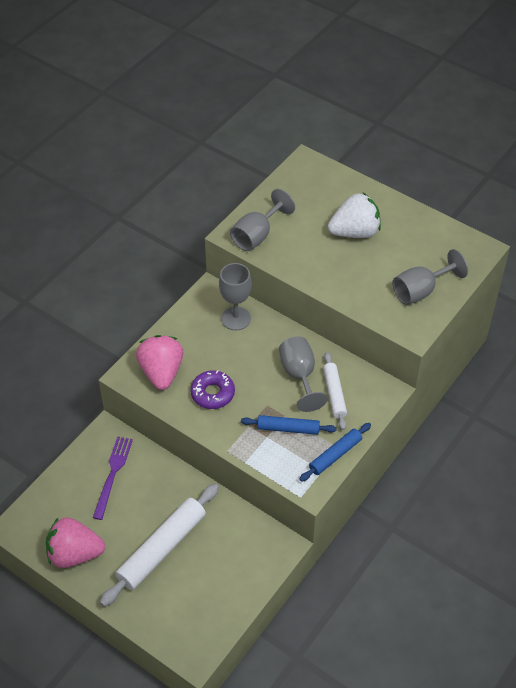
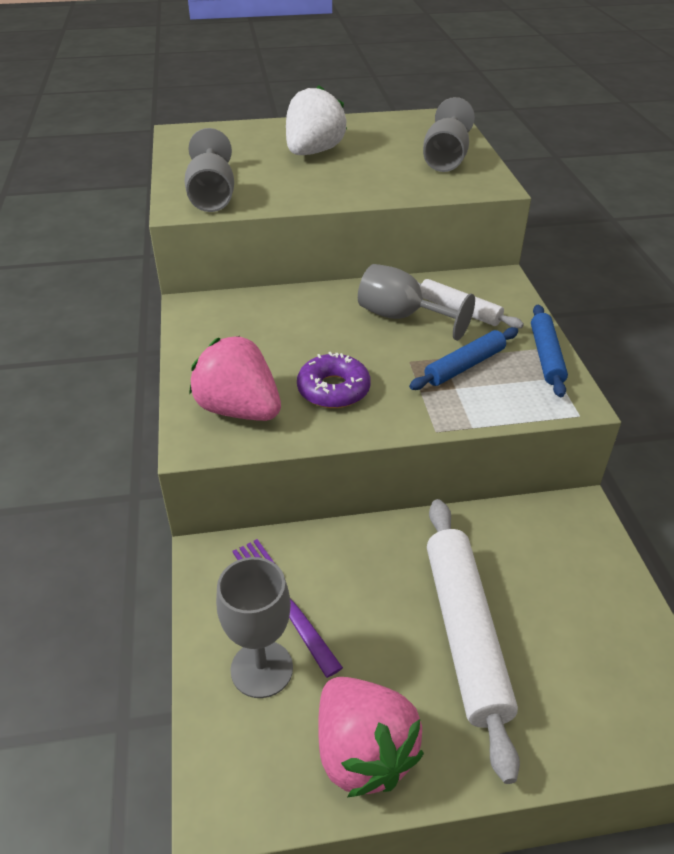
camera: 45 degrees left, 10 degrees down
pink strawberry [46,517,105,568] -> pink strawberry turned 75 degrees counterclockwise [318,677,424,798]
grey goblet [219,263,252,330] -> grey goblet moved to [216,557,293,698]

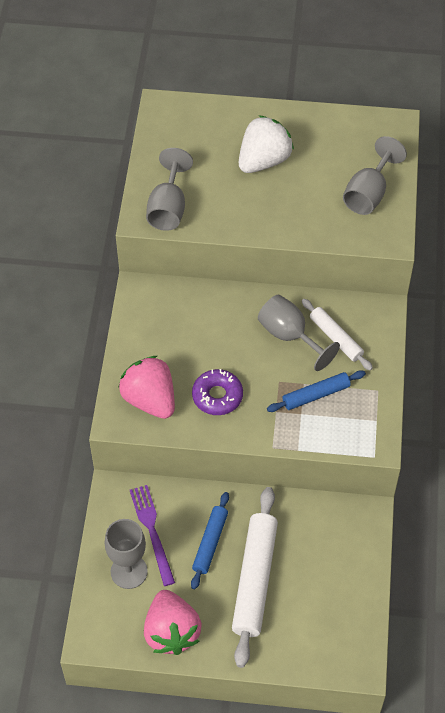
camera: 15 degrees right, 15 degrees up
blue rolling pin [531,305,568,397] -> blue rolling pin moved to [191,492,229,589]

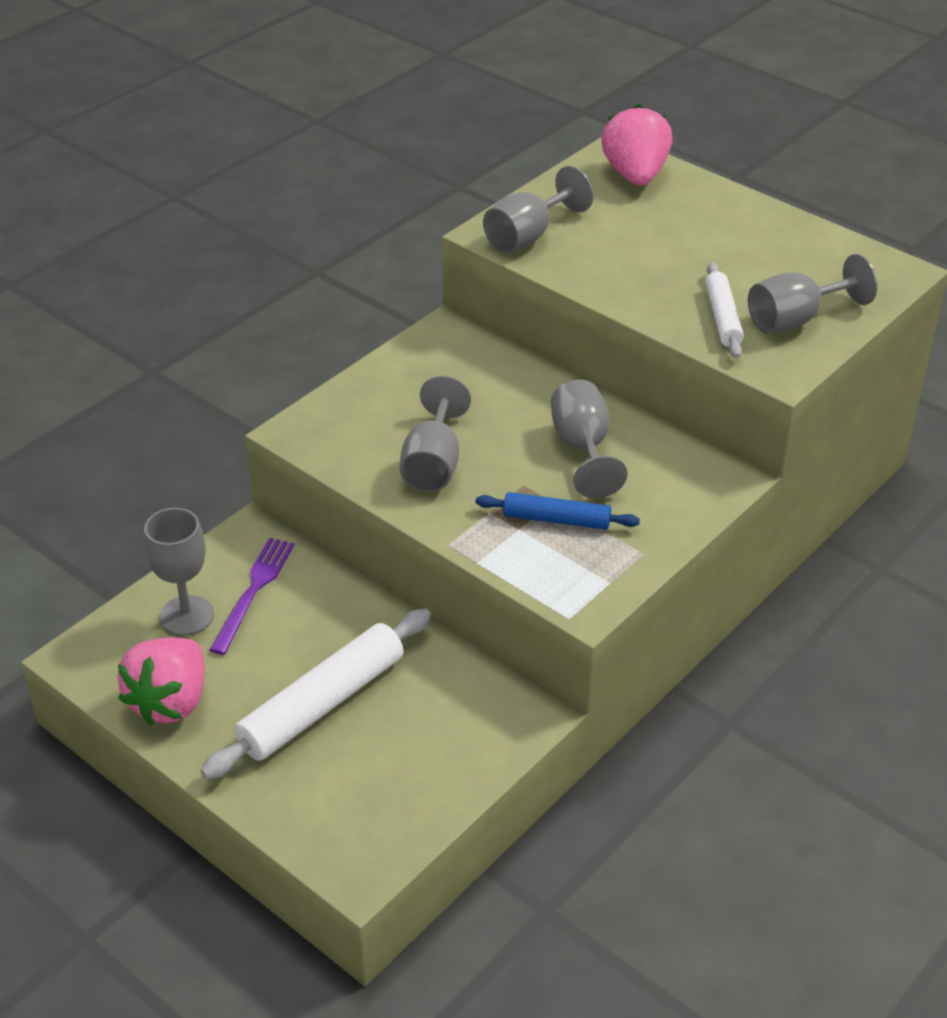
camera: 35 degrees right, 15 degrees down
pink strawberry [119,356,175,419] -> pink strawberry moved to [601,104,672,186]
blue rolling pin [191,492,229,589] -> none
purple donut [192,369,243,415] -> grey goblet [400,376,471,492]
white strawberry [239,115,294,173] -> none
white rolling pin [302,299,373,371] -> white rolling pin moved to [705,262,744,358]

